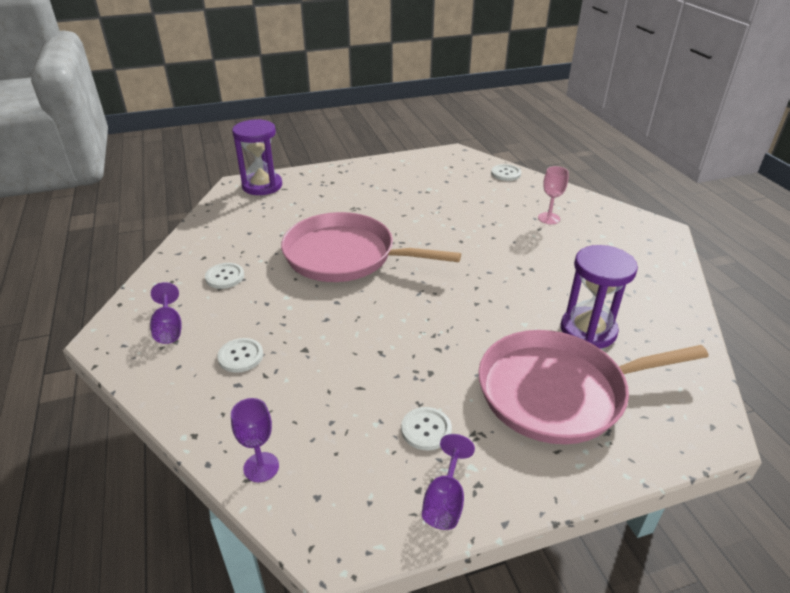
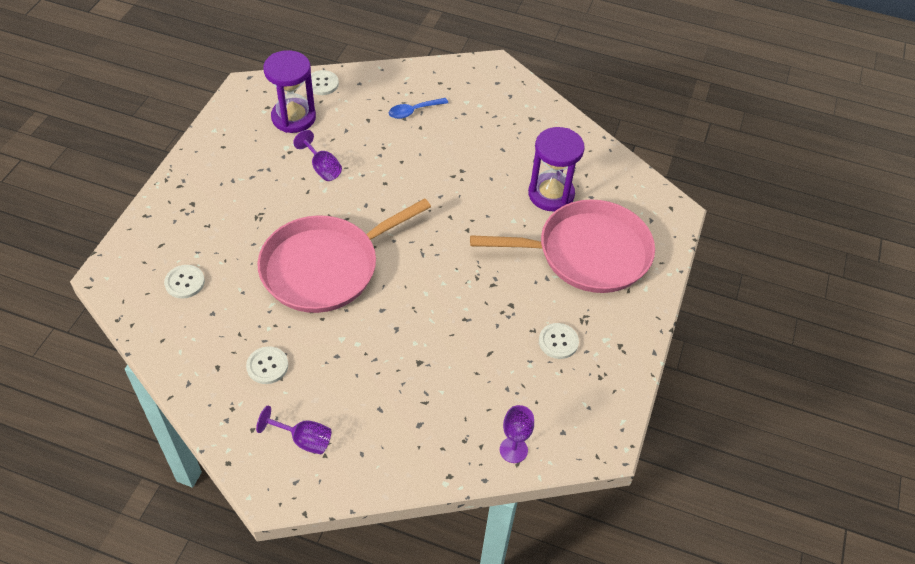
camera: 55 degrees left, 15 degrees up
white button [217,338,263,373] -> white button moved to [164,265,205,299]
purple hourglass [232,119,282,195] -> purple hourglass moved to [263,50,316,133]
purple goblet [422,434,475,530] -> purple goblet moved to [293,130,342,181]
pink pan [478,330,709,444] -> pink pan turned 120 degrees counterclockwise [470,199,655,293]
pink goblet [538,166,569,224] -> blue spoon [389,98,448,119]

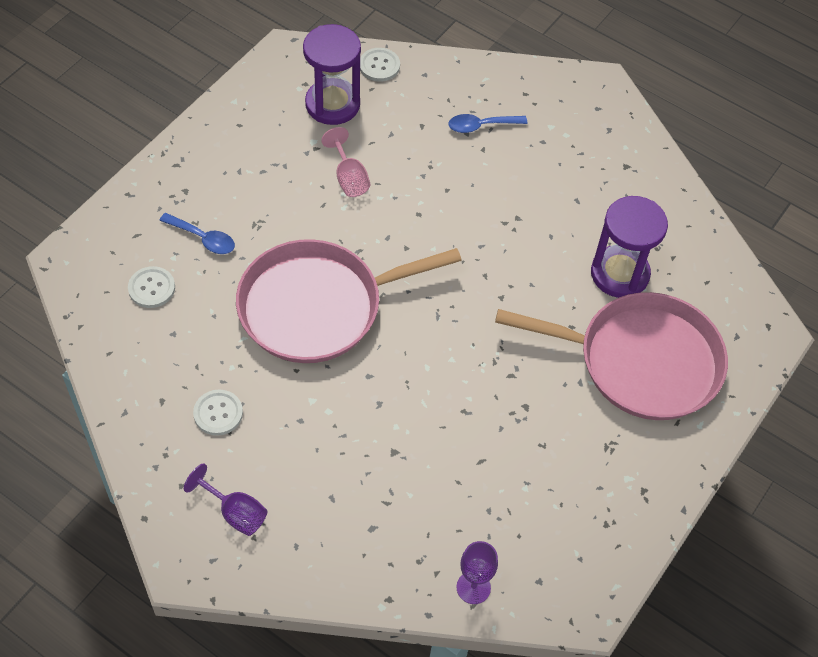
camera: 15 degrees right, 5 degrees up
purple goblet [293,130,342,181] -> pink goblet [321,127,370,197]
white button [539,323,579,359] -> none
none -> blue spoon [159,213,235,254]

